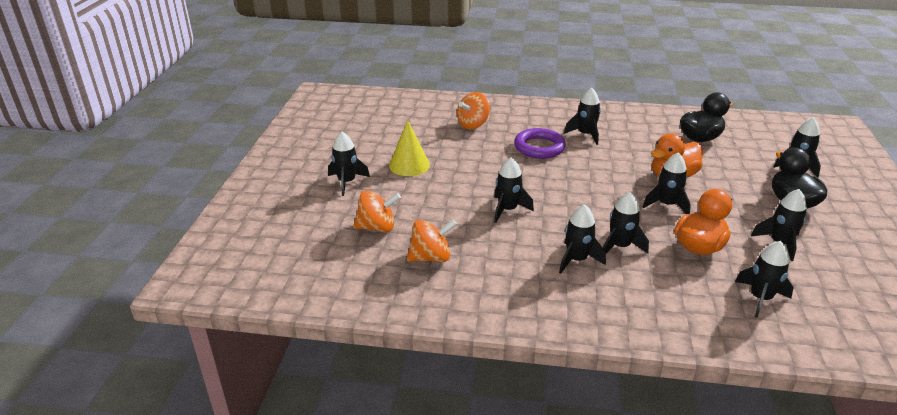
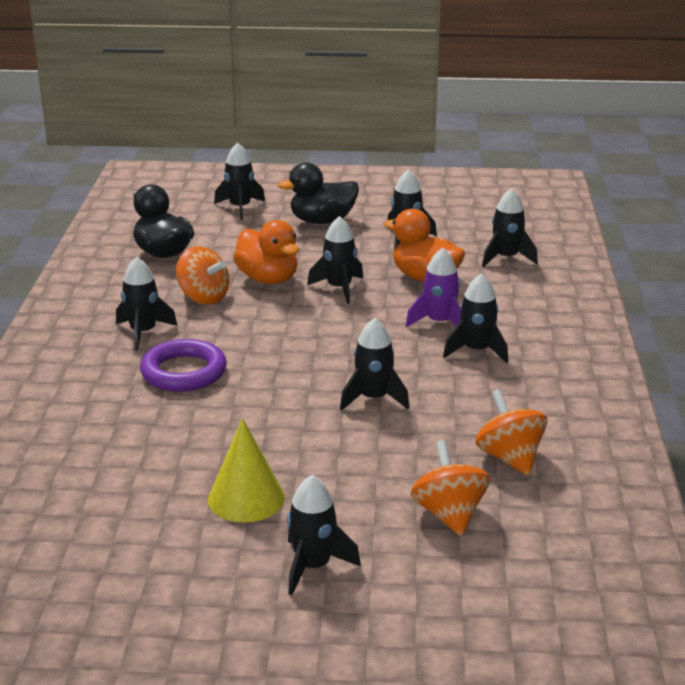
camera: 95 degrees left, 5 degrees down
orange spinning top [457,92,490,129] -> orange spinning top moved to [176,246,229,305]
black rocket [603,192,649,254] -> purple rocket [405,248,461,327]

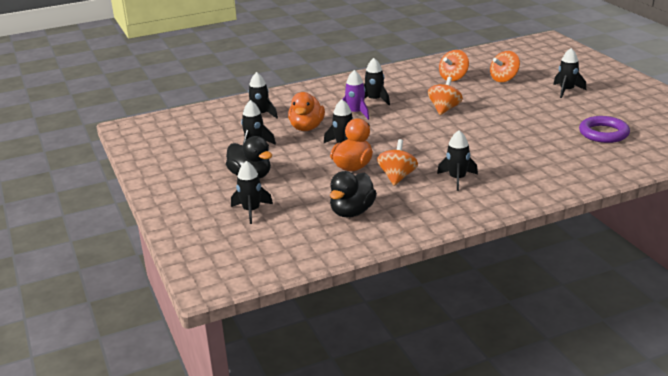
camera: 115 degrees left, 0 degrees up
purple ring [140,339,227,392] -> purple ring moved to [579,116,630,143]
yellow cone [208,418,285,523] -> none
black rocket [340,318,409,411] -> orange spinning top [428,77,463,115]

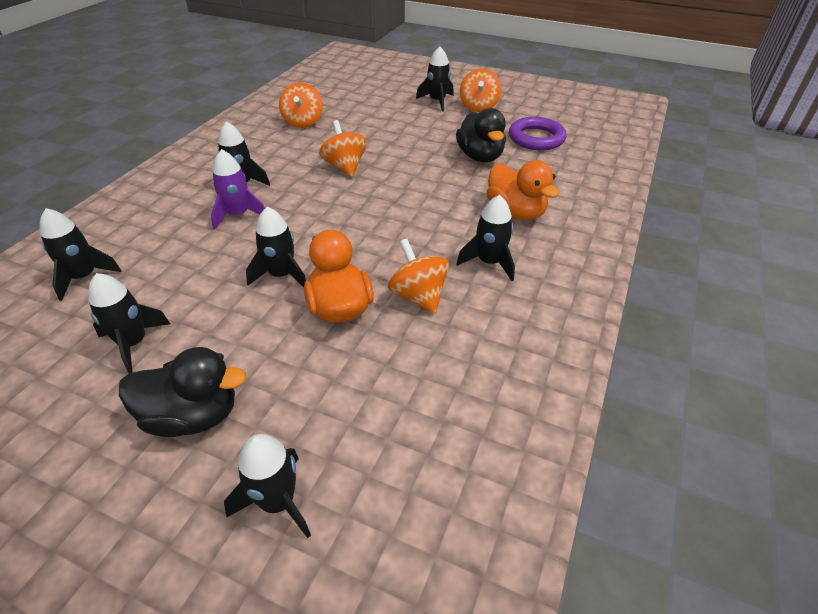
camera: 45 degrees left, 15 degrees up
orange duck [288,92,325,131] -> orange duck moved to [487,160,559,220]
black duck [330,171,377,217] -> black duck moved to [456,108,506,162]
orange spinning top [490,51,520,82] -> orange spinning top moved to [460,69,502,112]

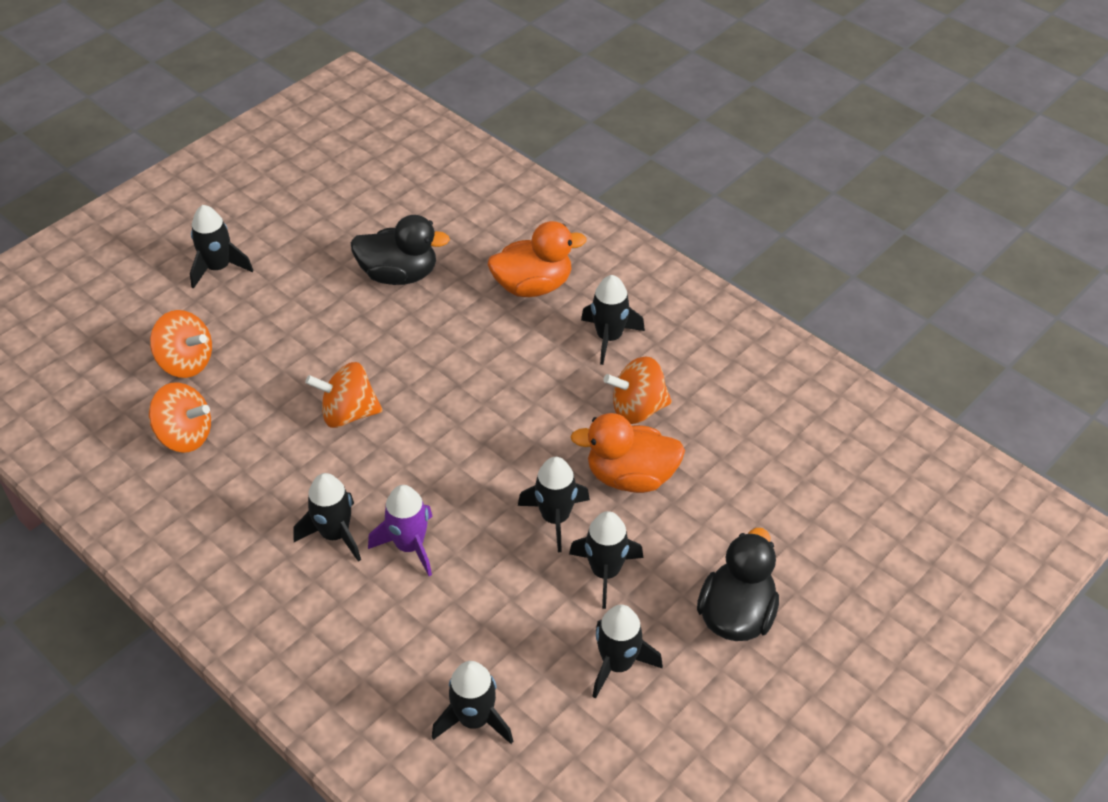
camera: 70 degrees left, 5 degrees up
black rocket [224,434,311,538] -> black rocket moved to [569,511,643,609]
orange spinning top [460,69,502,112] -> orange spinning top moved to [150,310,212,378]
purple ring [509,117,567,150] -> none

